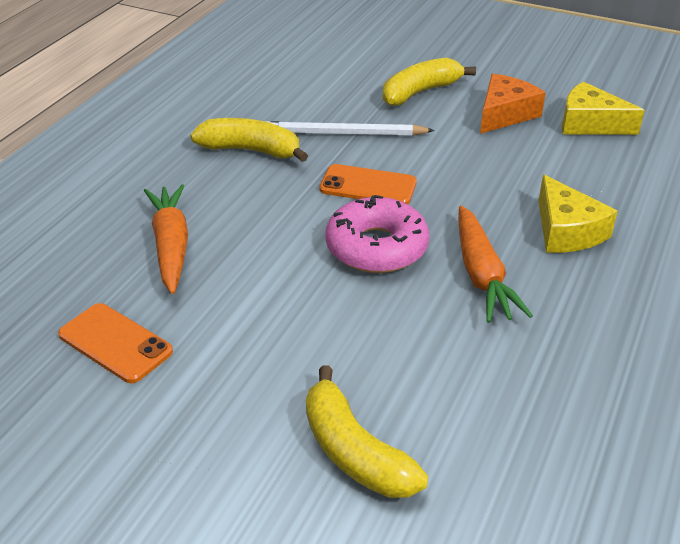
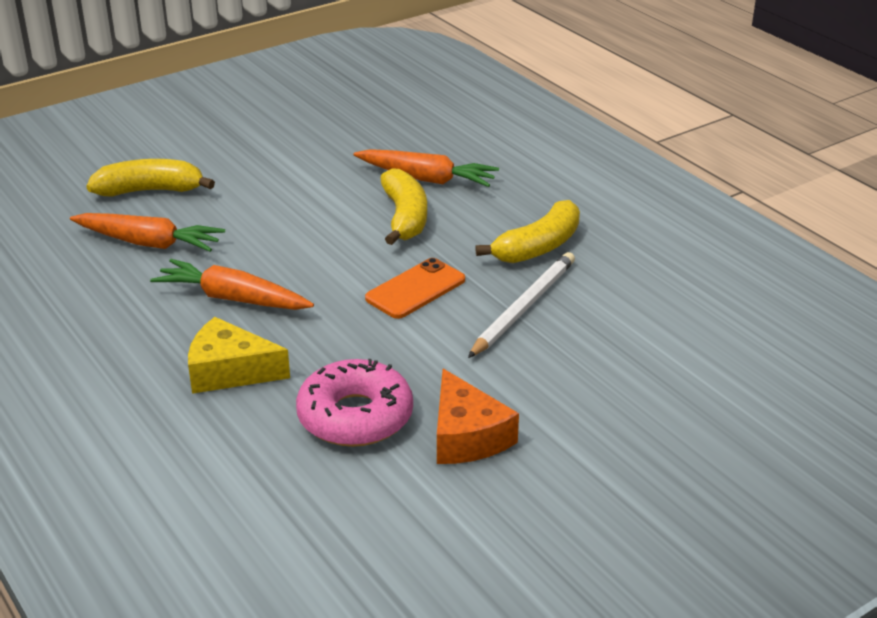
camera: 120 degrees right, 5 degrees down
orange phone [58,303,173,383] -> none
pink donut [325,195,429,273] -> pink donut moved to [296,359,413,447]
yellow banana [383,58,476,106] -> yellow banana moved to [380,168,427,245]
yellow cheese [562,82,645,135] -> none
none -> orange carrot [70,213,225,252]

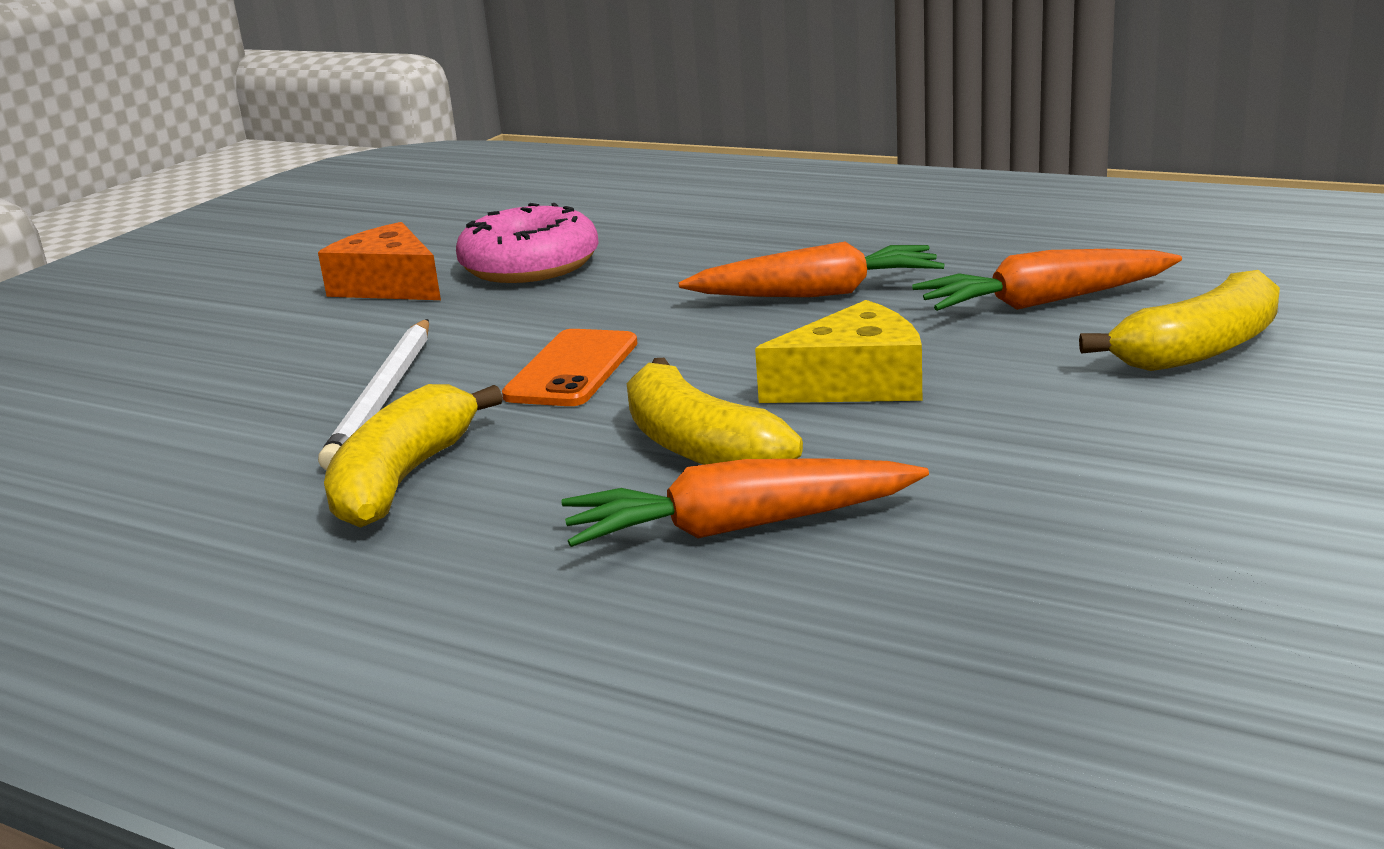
camera: 155 degrees right, 10 degrees down
yellow cheese [188,317,290,394] -> yellow cheese moved to [755,300,922,403]

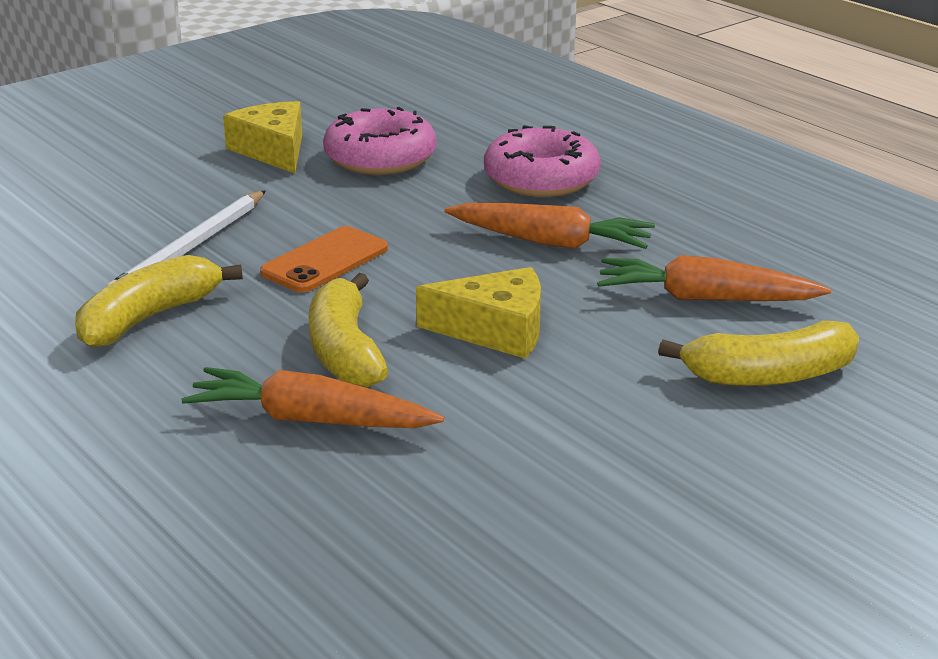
camera: 20 degrees right, 5 degrees up
orange cheese [318,222,441,300] -> yellow cheese [223,101,302,173]
none -> pink donut [484,125,601,197]

